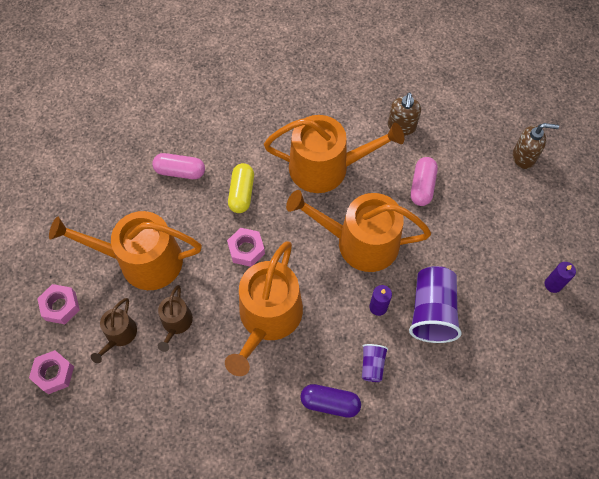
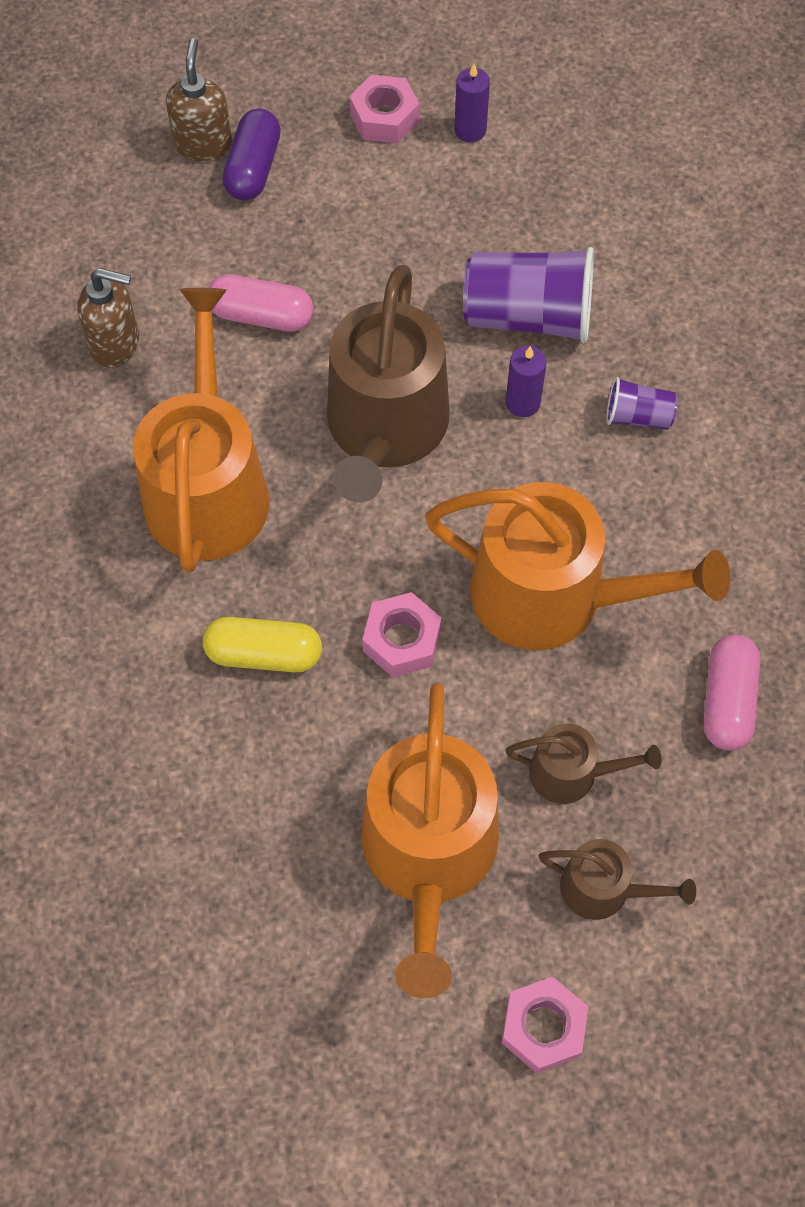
camera: 90 degrees left, 0 degrees up
pink nut [29,350,74,394] -> pink nut moved to [350,74,419,144]
pink capsule [152,153,205,179] -> pink capsule moved to [704,635,760,751]
orange watering can [286,190,431,272] -> brown watering can [327,265,450,503]
purple capsule [301,384,361,418] -> purple capsule moved to [222,108,281,201]

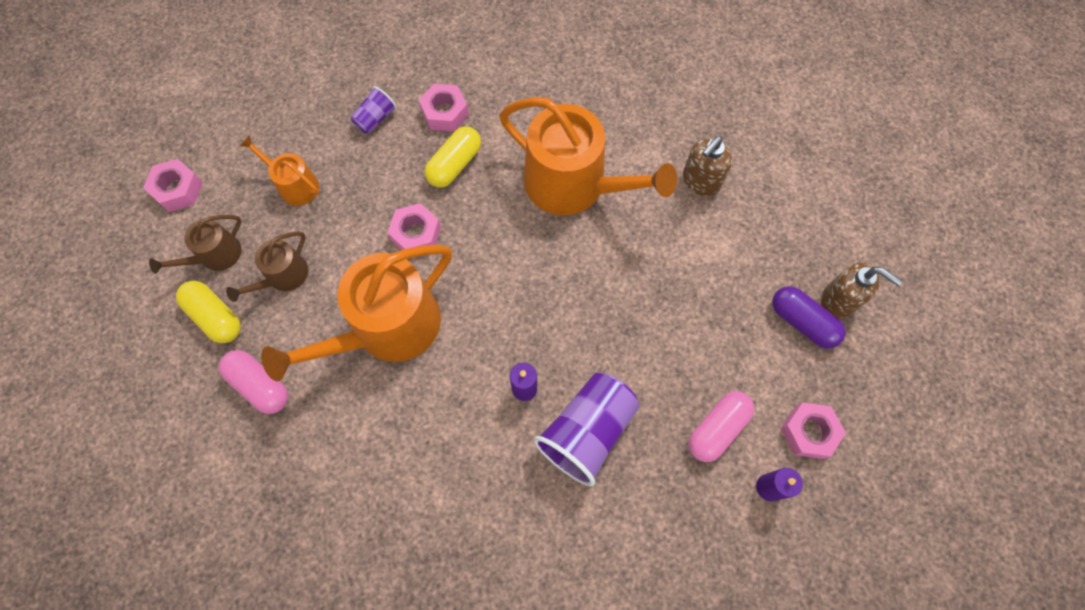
camera: 120 degrees right, 5 degrees up
pink capsule [208,274,313,332] -> pink capsule moved to [688,391,755,462]
brown watering can [327,265,450,503] -> none
orange watering can [361,683,499,999] -> orange watering can [240,135,320,206], size x0.49
purple cup [606,377,678,430] -> purple cup moved to [350,86,397,134]
none -> yellow capsule [176,281,241,343]
none -> pink nut [419,84,469,132]

